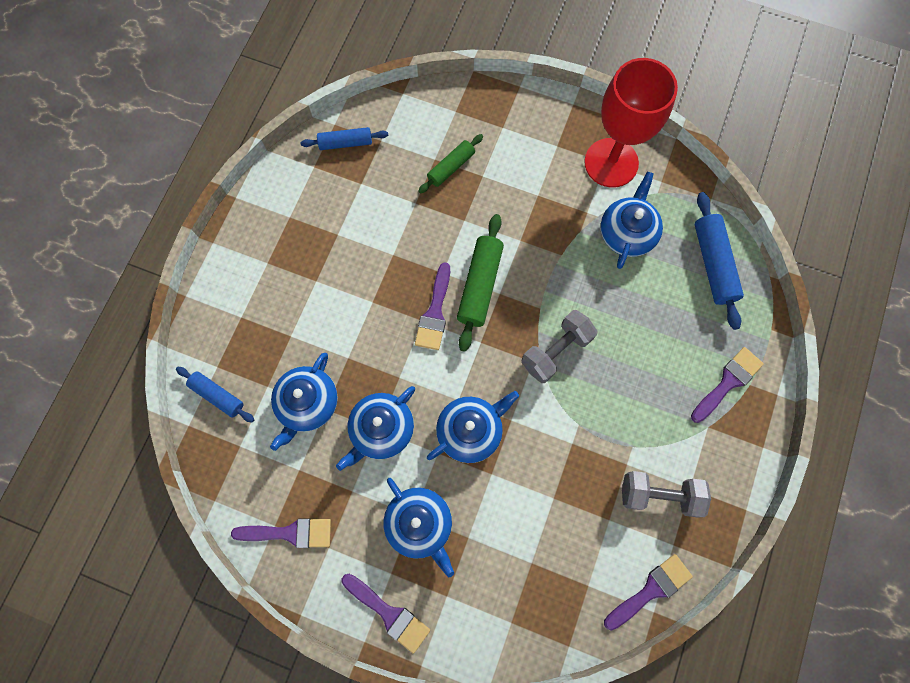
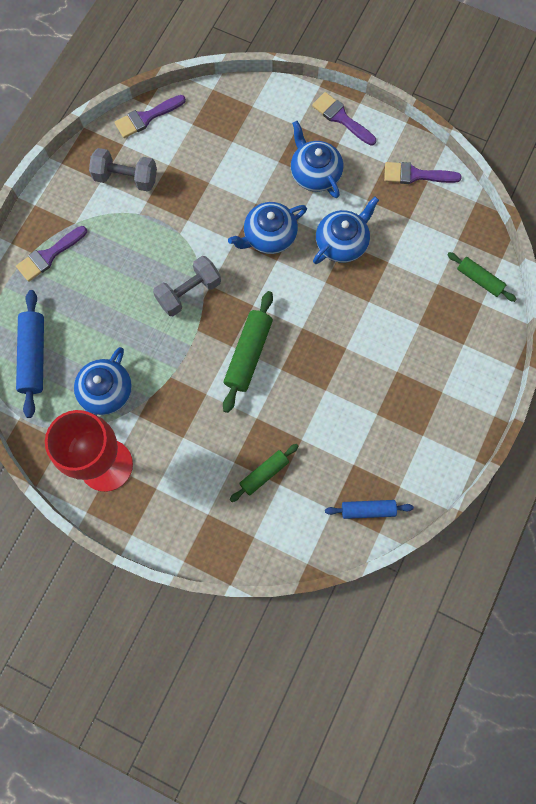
camera: 175 degrees left, 0 degrees up
blue rolling pin [176,367,255,423] -> green rolling pin [447,252,517,302]
blue teapot [270,353,338,451] -> none
purple brush [415,262,450,350] -> none

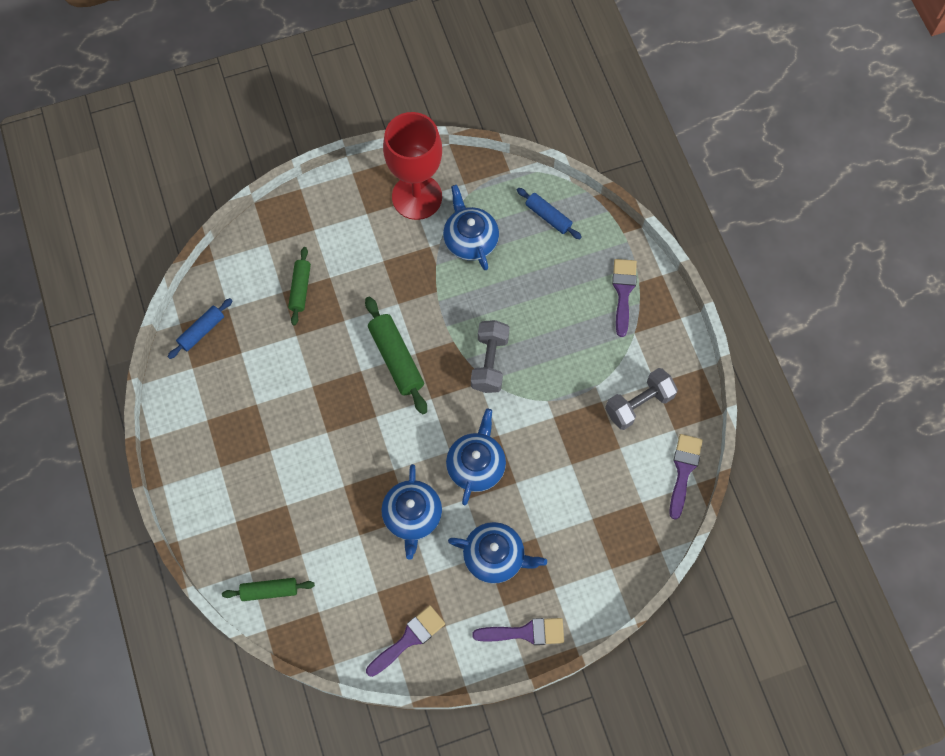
camera: 135 degrees right, 5 degrees down
blue rolling pin [16,290,44,418] -> blue rolling pin [517,188,582,239], size x0.63

